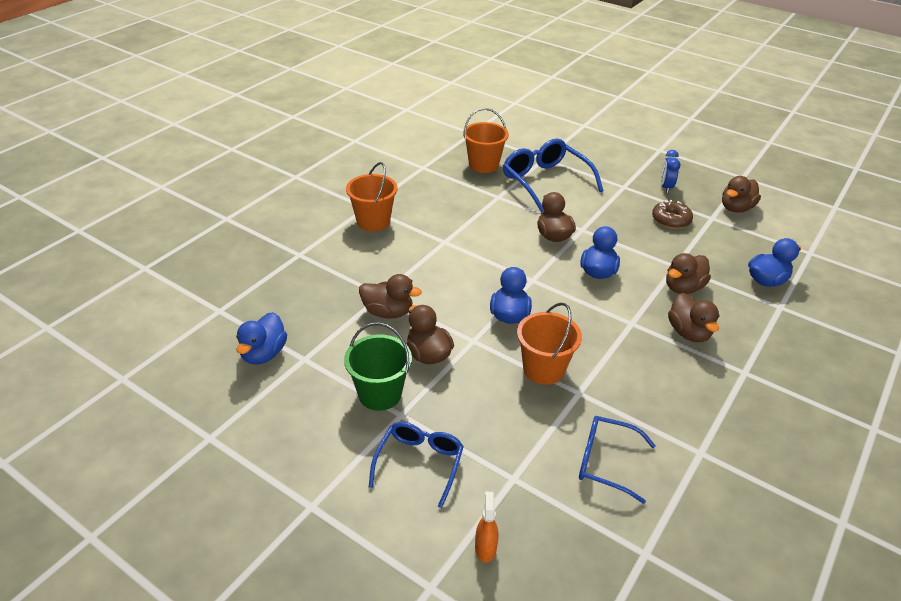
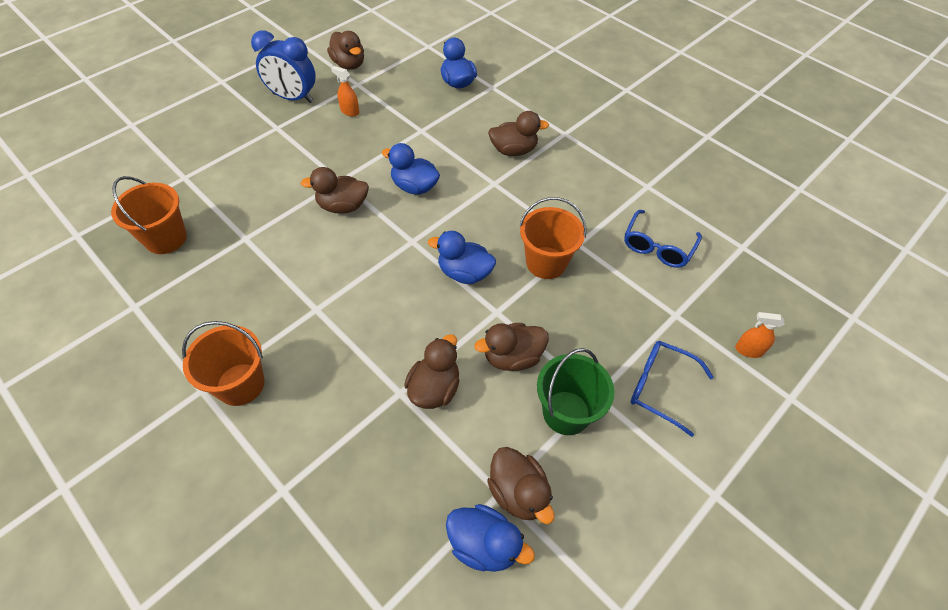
camera: 80 degrees left, 15 degrees up
blue glasses [503,138,604,212] -> none
brown donut [652,200,693,229] -> orange spray bottle [331,66,359,117]
blue clock [661,150,680,193] -> blue clock [251,30,316,103], size x1.69
brown duck [666,253,711,294] -> brown duck moved to [487,447,554,524]

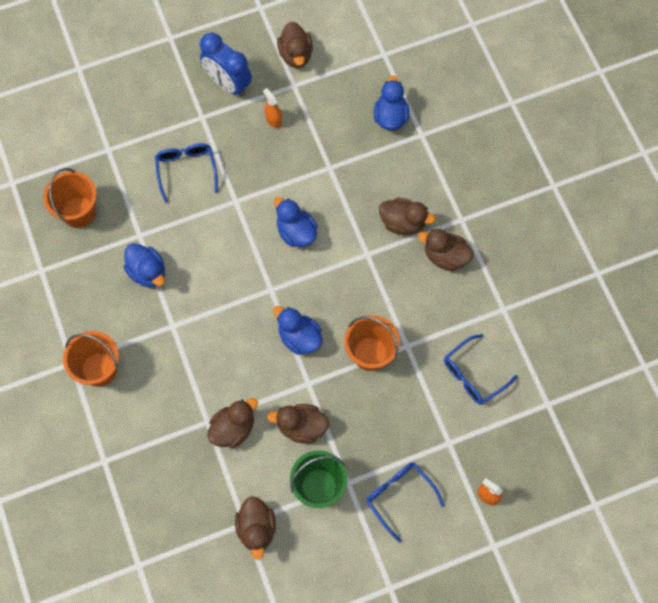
camera: 25 degrees right, 15 degrees up
brown duck [301,167,369,214] -> brown duck moved to [418,229,474,271]
blue duck [446,504,535,572] -> blue duck moved to [124,243,165,288]
none -> blue glasses [155,143,218,203]

